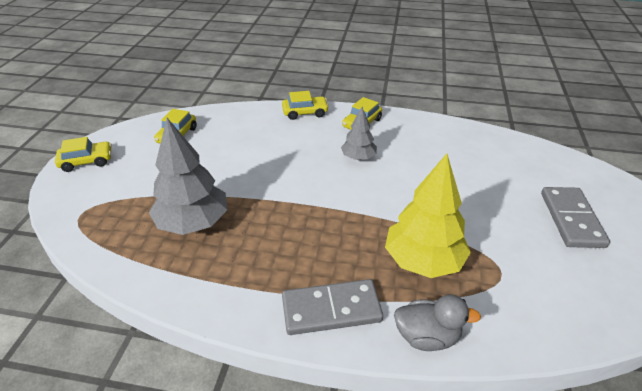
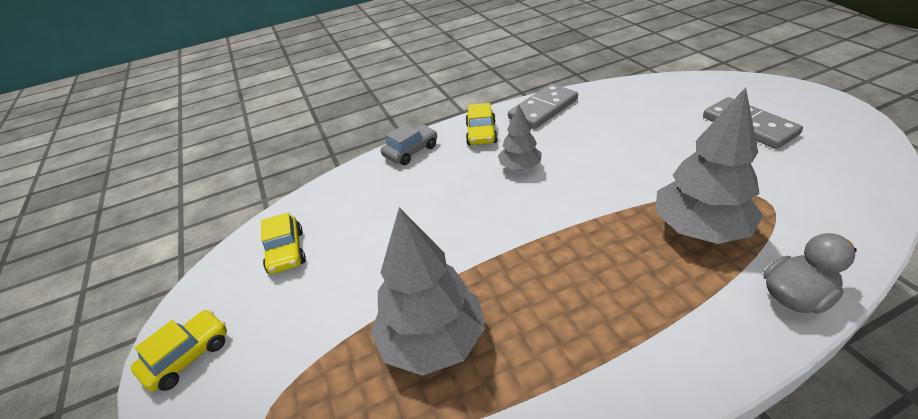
camera: 30 degrees left, 0 degrees up
yellow car [282,91,329,120] -> grey car [381,124,437,165]
grey domino [282,279,383,335] -> grey domino moved to [508,84,578,129]
yellow tree [385,154,471,278] -> grey tree [656,87,763,244]

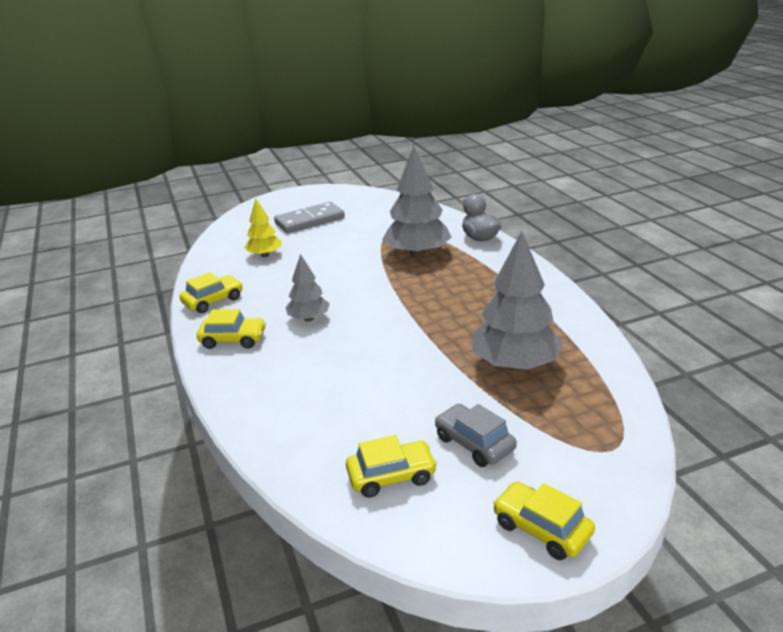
camera: 90 degrees left, 10 degrees down
grey car [381,124,437,165] -> grey car moved to [435,404,517,467]
grey domino [508,84,578,129] -> yellow car [180,272,243,313]
none -> yellow tree [244,199,281,257]

